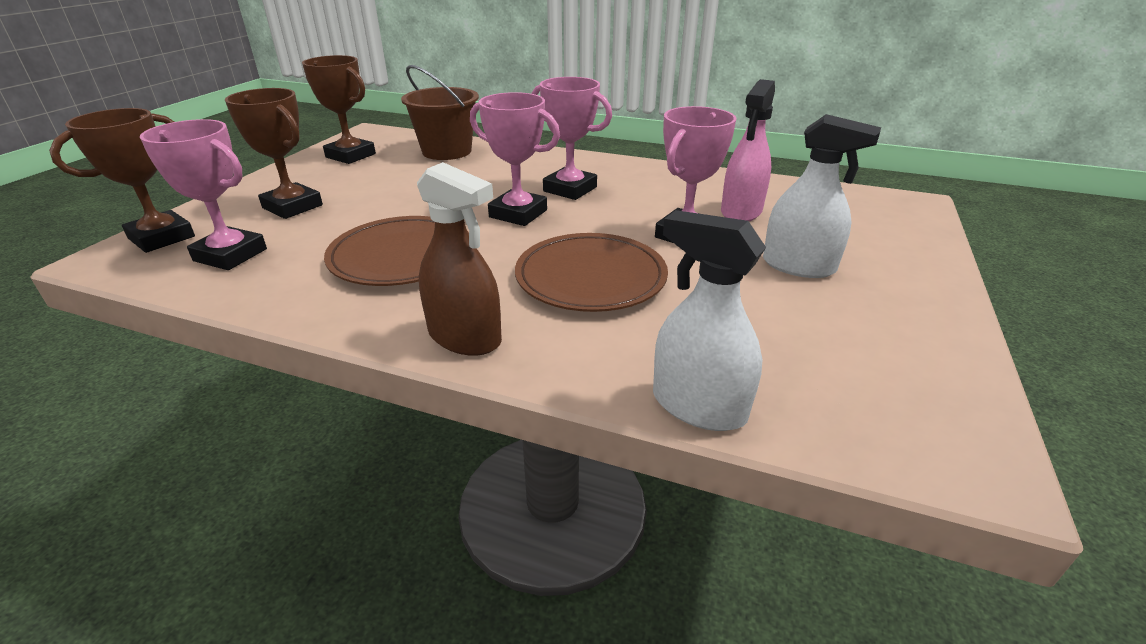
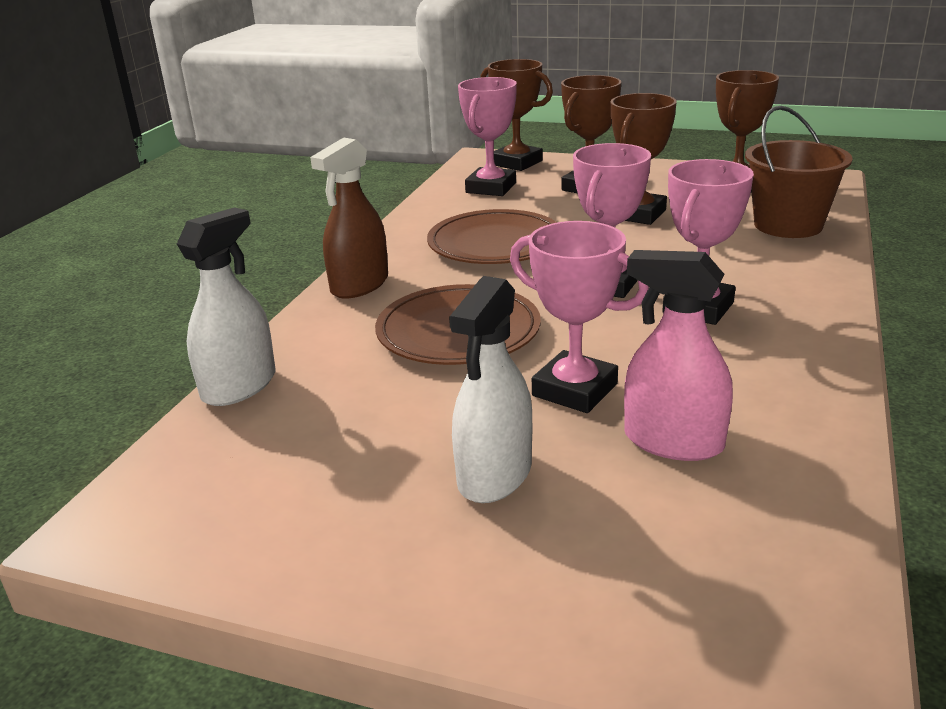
camera: 90 degrees right, 5 degrees down
none -> brown trophy [611,93,677,225]

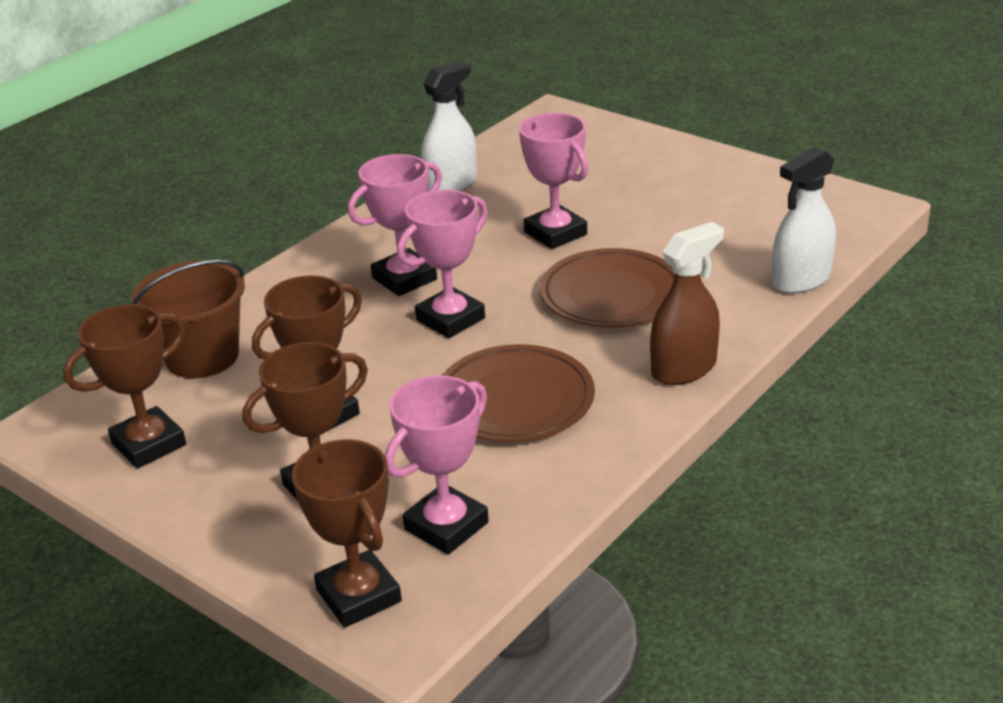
camera: 160 degrees left, 5 degrees up
white spray bottle [449,276,532,503] -> white spray bottle moved to [421,60,477,191]
pink spray bottle [624,250,733,461] -> none

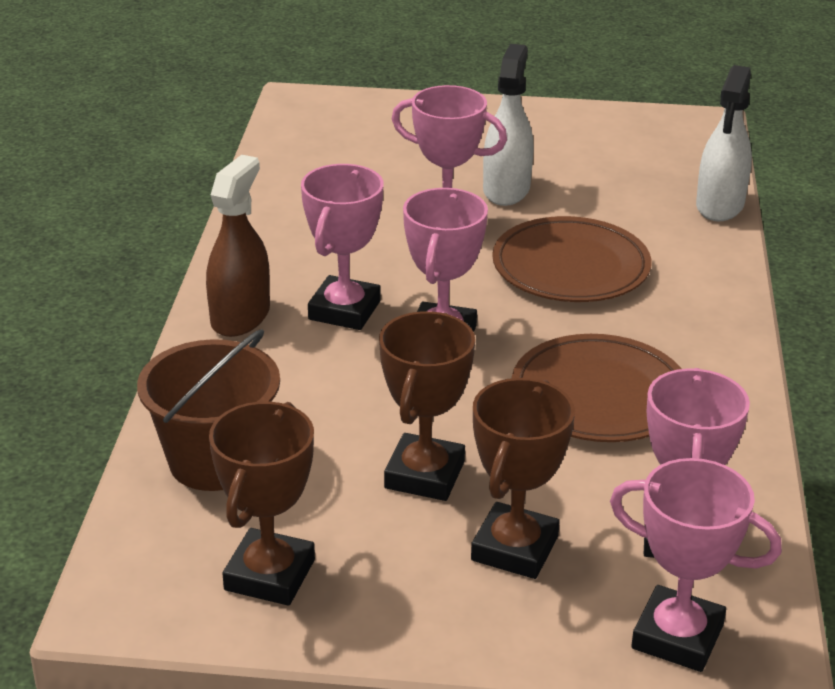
camera: 35 degrees left, 0 degrees up
brown trophy [292,439,402,628] -> pink trophy [610,458,782,672]
white spray bottle [421,60,477,191] -> white spray bottle moved to [483,44,534,206]
brown spray bottle [650,222,724,385] -> brown spray bottle moved to [206,155,270,337]

